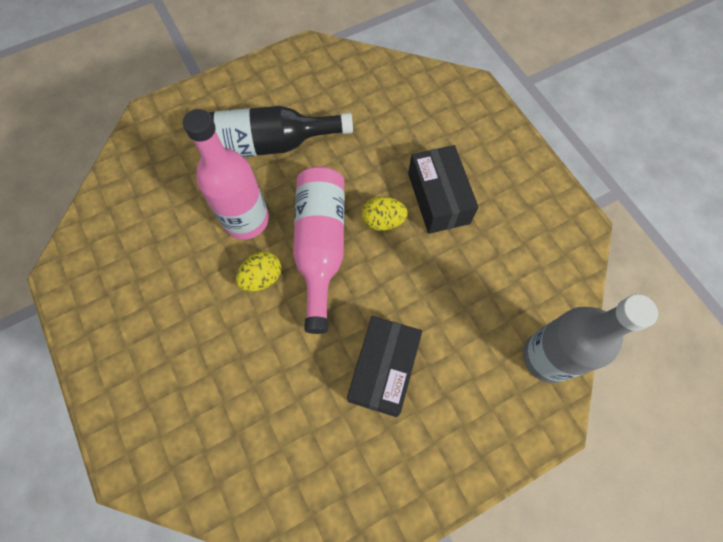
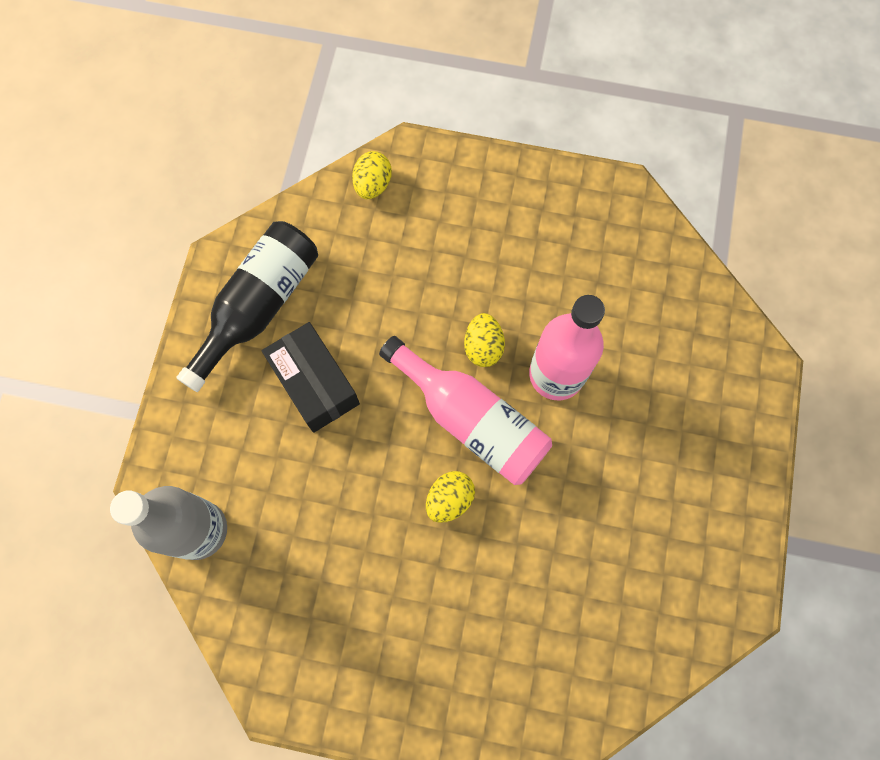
camera: 130 degrees right, 5 degrees up
black bottle [208,106,353,157] -> black bottle moved to [176,221,318,392]
black box [408,145,478,234] -> none
none -> yellow egg [352,151,392,199]

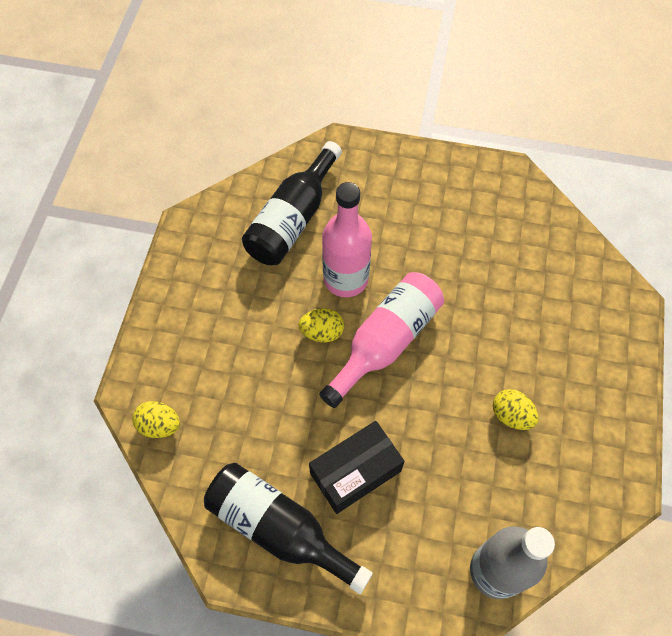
camera: 90 degrees left, 10 degrees down
yellow egg [426,471,475,523] -> yellow egg moved to [493,389,539,430]
none -> black bottle [242,141,342,265]

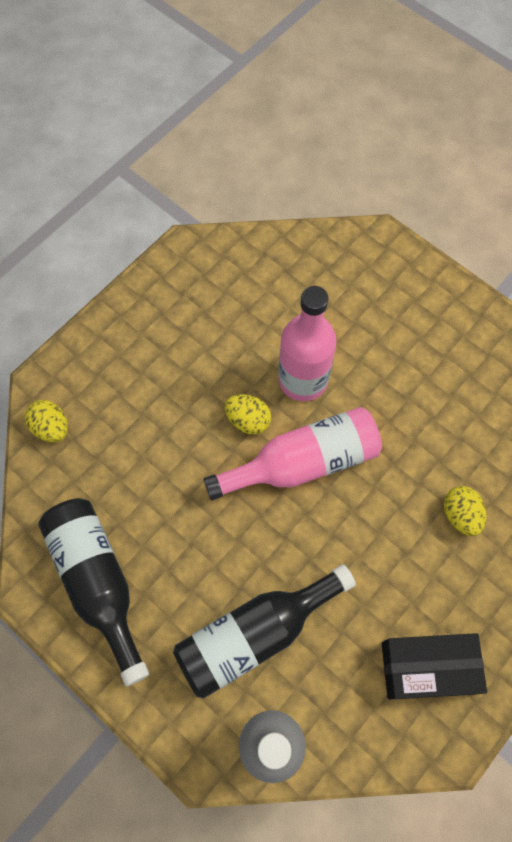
camera: 30 degrees right, 5 degrees up
black bottle [242,141,342,265] -> black bottle moved to [173,564,356,699]
black box [309,421,405,514] -> black box moved to [382,633,487,700]
yellow egg [493,389,539,430] -> yellow egg moved to [444,486,486,536]

